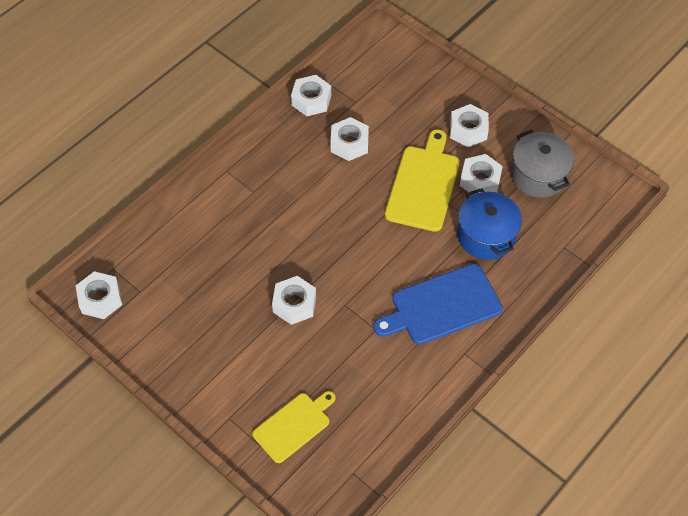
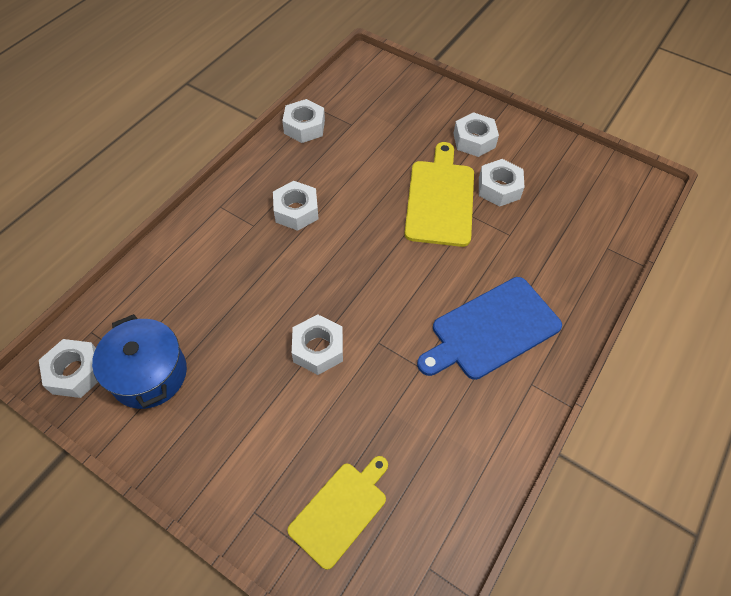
camera: 10 degrees left, 0 degrees up
white nut [331,117,369,161] -> white nut moved to [273,181,318,231]
blue pot [458,188,522,260] -> blue pot moved to [92,314,187,409]
grey pot [511,130,574,198] -> none

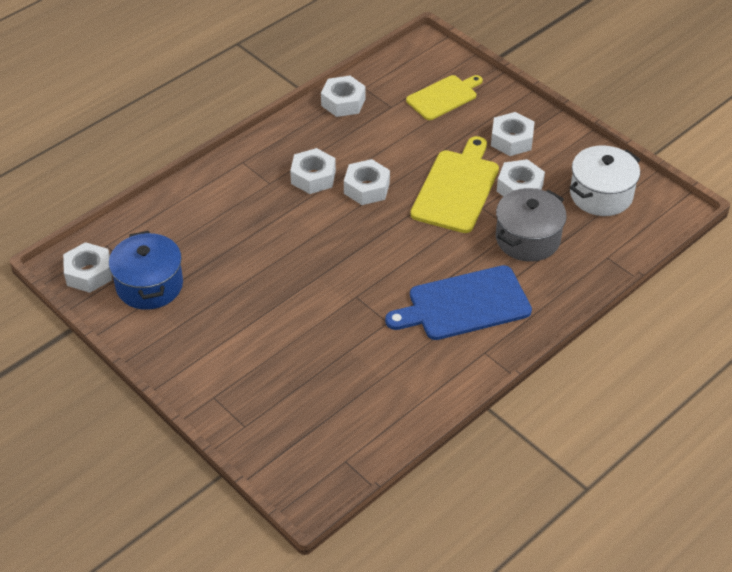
camera: 15 degrees right, 10 degrees down
yellow cutting board [288,456,388,570] -> yellow cutting board moved to [406,75,483,120]
white nut [292,314,343,375] -> white nut moved to [344,159,390,205]
none -> grey pot [496,188,567,262]
none -> white pot [569,145,641,216]

